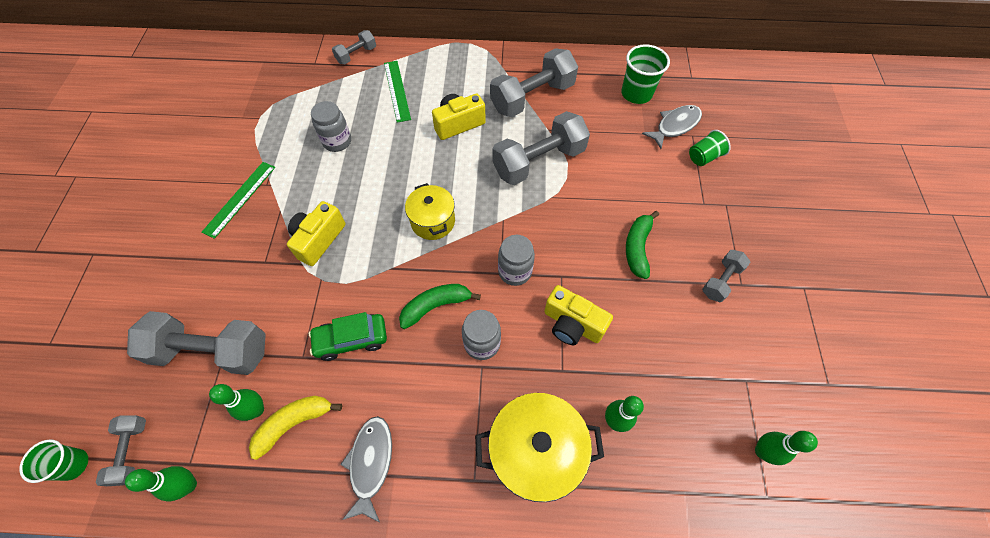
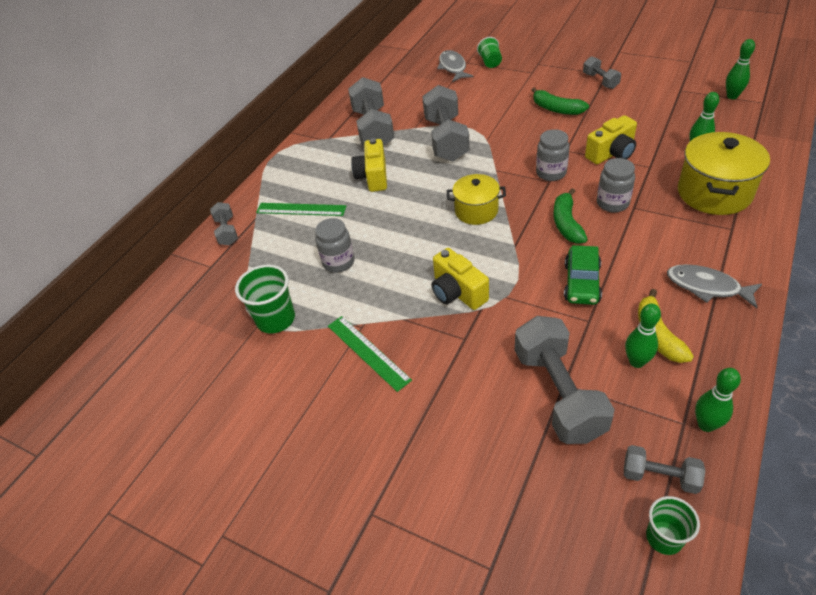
camera: 60 degrees left, 15 degrees down
grey dumbbell [127,311,266,375] -> grey dumbbell turned 45 degrees counterclockwise [515,316,614,444]
green cup [621,44,670,104] -> green cup moved to [235,265,295,333]

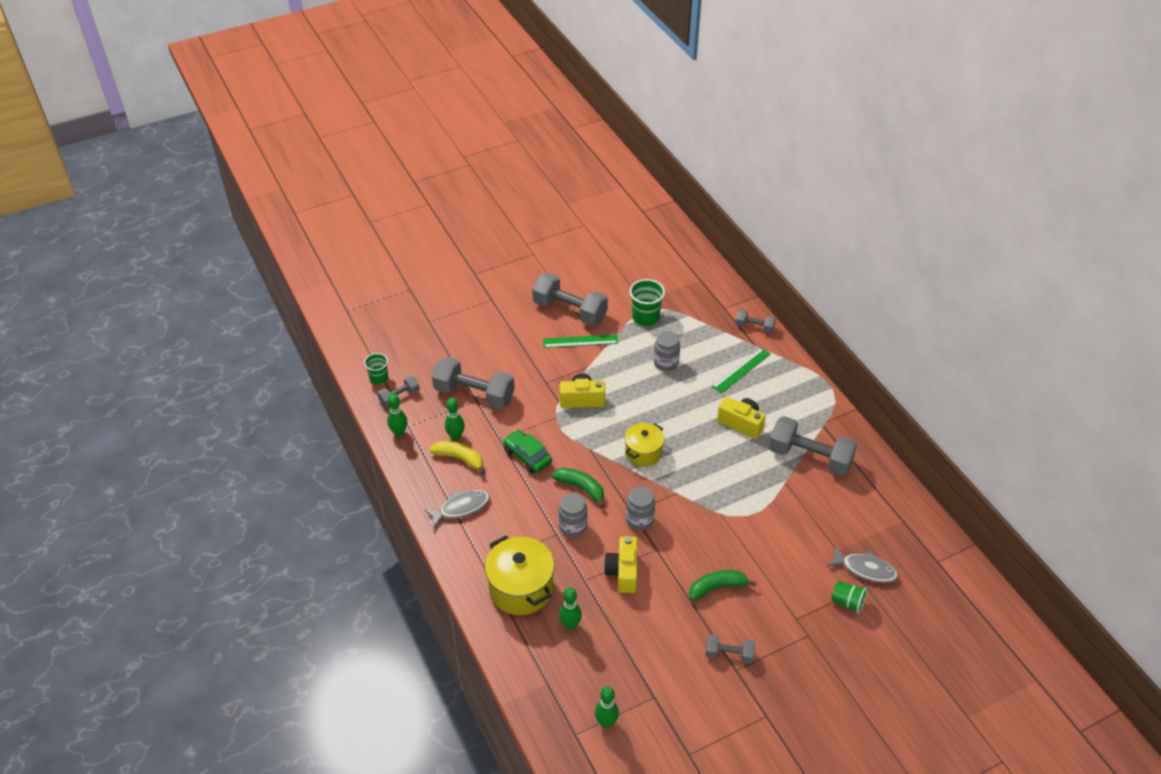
camera: 120 degrees right, 0 degrees up
grey dumbbell [422,85,470,162] -> grey dumbbell moved to [532,273,608,326]

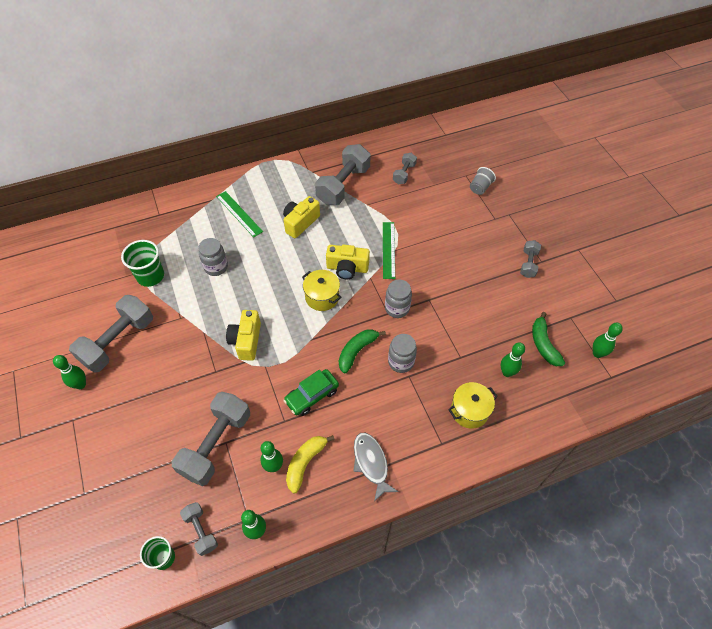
camera: 85 degrees left, 10 degrees up
yellow pot [485,535,555,615] -> yellow pot [448,382,498,429], size x0.63
green ruler [543,334,618,348] -> green ruler moved to [383,222,395,279]
yellow camera [604,536,638,593] -> yellow camera moved to [326,245,370,280]
green banana [689,570,756,601] -> green banana moved to [532,312,565,366]
grey dumbbell [735,309,776,333] -> grey dumbbell moved to [393,153,417,184]
grey fish [827,546,898,583] -> none
green cup [831,581,867,614] -> grey cup [470,167,496,195]
none -> green bowling pin [53,355,86,389]

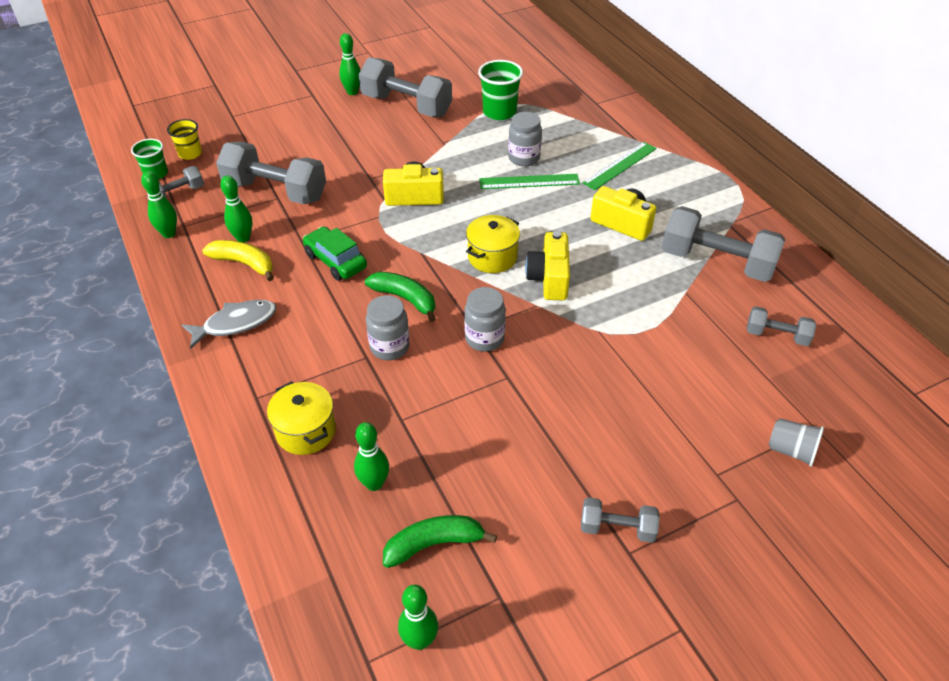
camera: 85 degrees right, 10 degrees down
green ruler [383,222,395,279] -> green ruler moved to [479,174,580,189]
none -> yellow cup [167,119,202,160]

